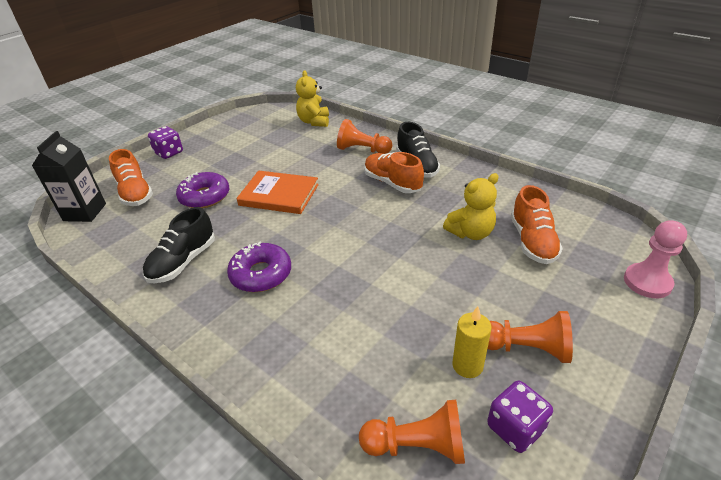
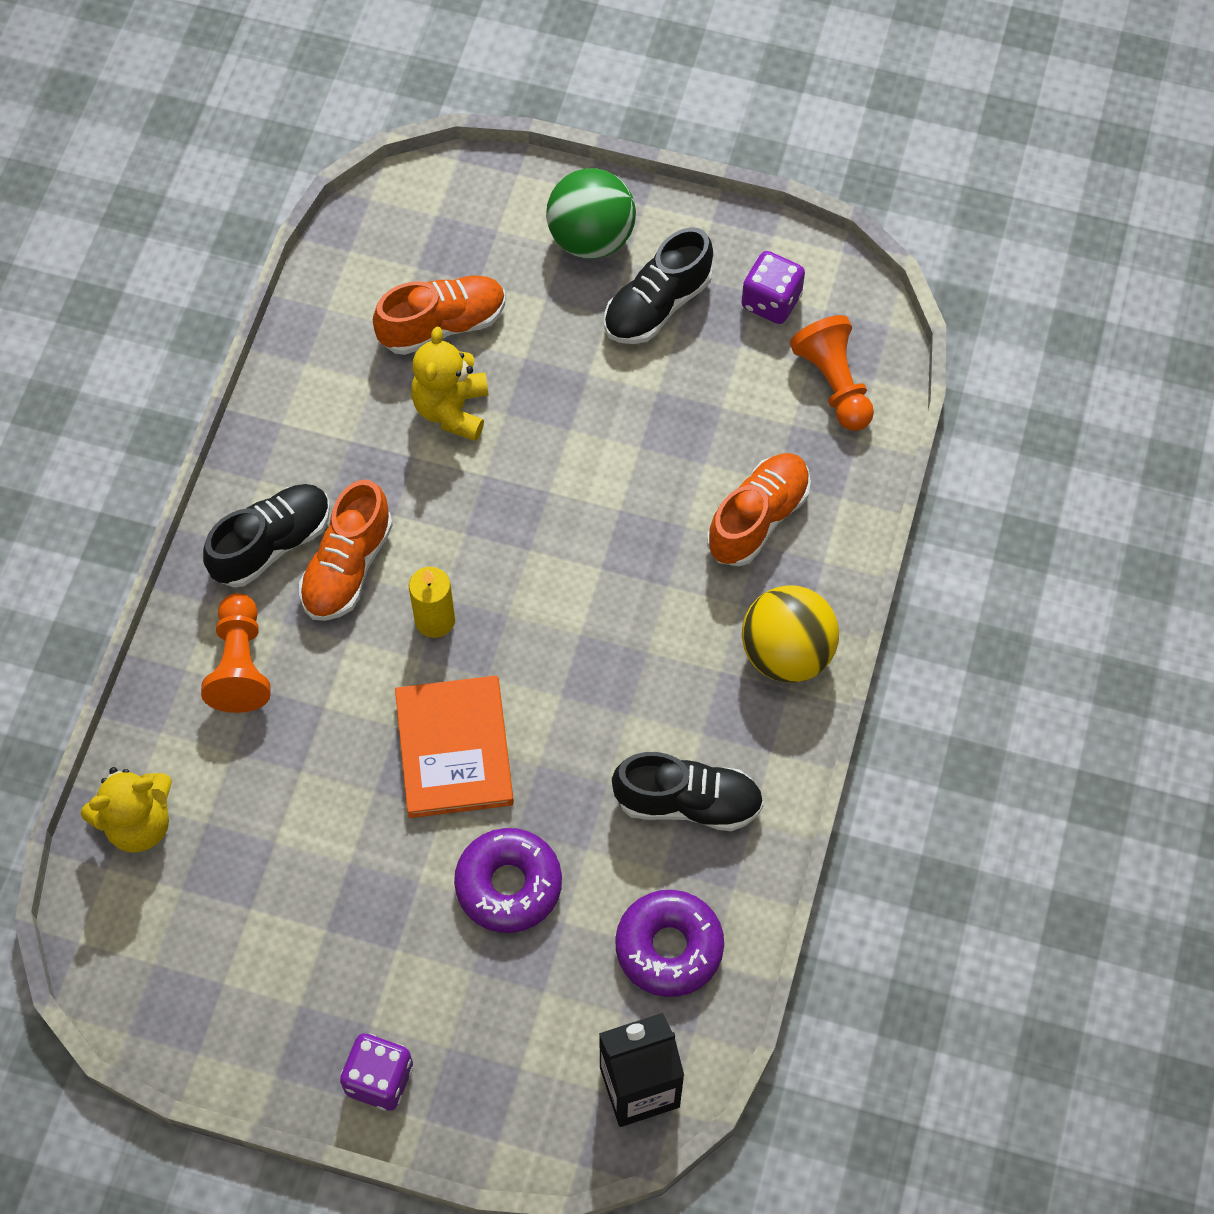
camera: 115 degrees left, 25 degrees up
orange shoe [109,149,153,206] -> orange shoe moved to [707,453,811,566]
purple donut [227,241,291,292] -> purple donut moved to [615,890,724,997]
yellow teddy bear [443,173,499,240] -> yellow teddy bear turned 120 degrees counterclockwise [411,327,488,441]
yellow candle [453,306,492,378] -> yellow candle moved to [409,567,455,638]
orange pawn [488,311,573,363] -> black shoe [604,227,713,344]
pink pawn [624,220,687,298] -> none
none -> green ball [546,168,636,259]
none -> yellow ball [742,585,839,683]

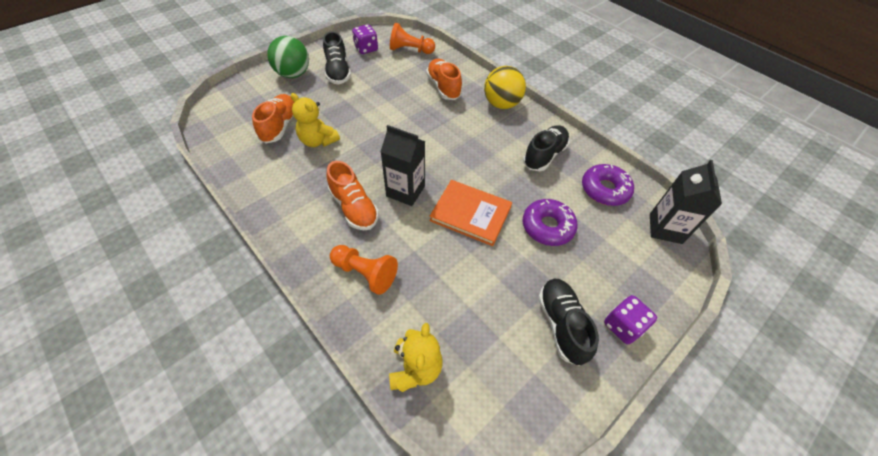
camera: 60 degrees left, 10 degrees down
black shoe [203,484,330,587] -> black shoe moved to [538,279,599,366]
yellow candle [409,567,455,638] -> black carton [381,125,425,206]

